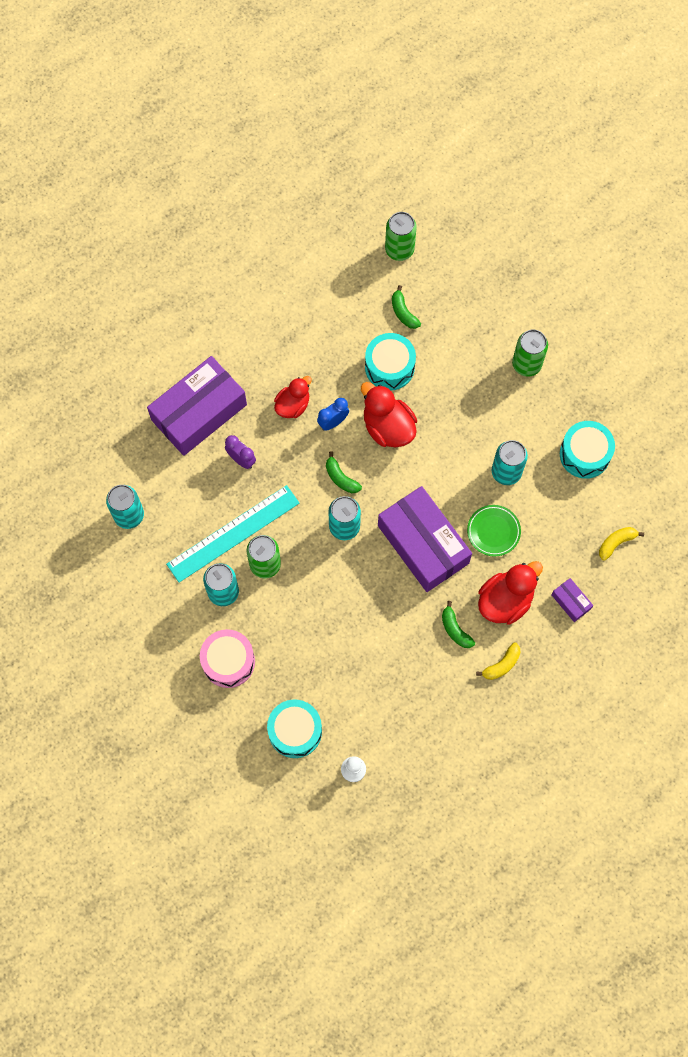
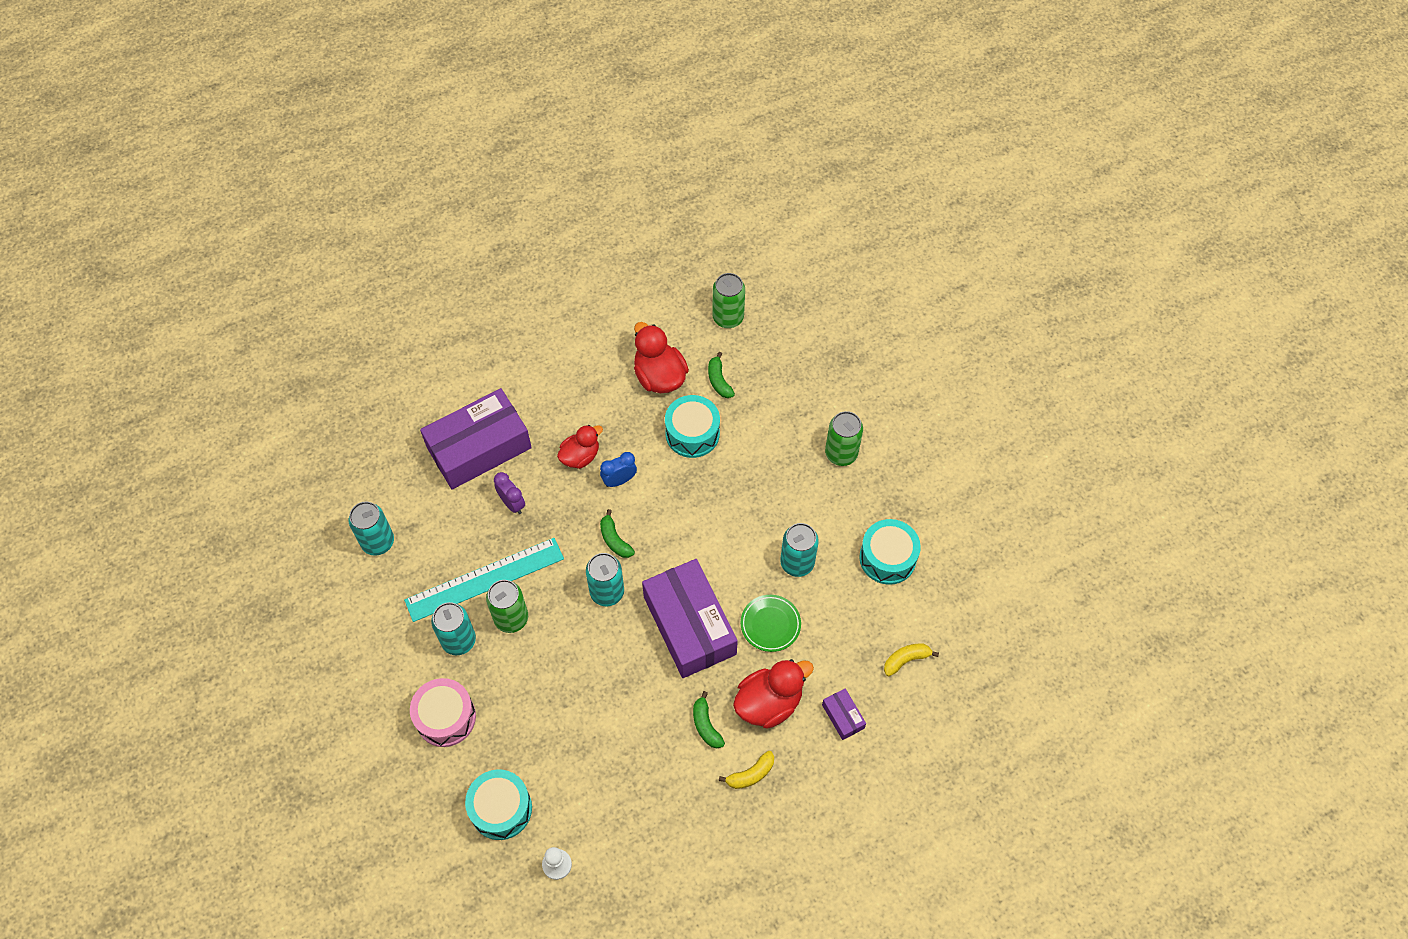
camera: 10 degrees right, 10 degrees down
red duck [361,382,417,447] -> red duck moved to [634,322,689,393]

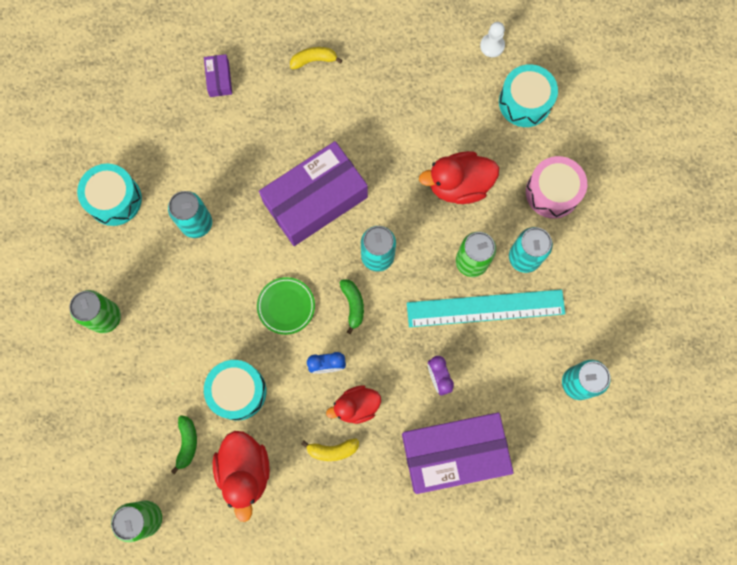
camera: 160 degrees left, 15 degrees up
purple box [642,559,738,678] -> purple box turned 60 degrees clockwise [259,141,368,246]
green banana [693,691,725,748] -> none
red duck [733,659,814,729] -> red duck moved to [419,151,499,204]
green plate [741,595,801,652] -> green plate moved to [257,277,315,335]
yellow banana [884,644,939,676] -> yellow banana moved to [301,439,359,461]

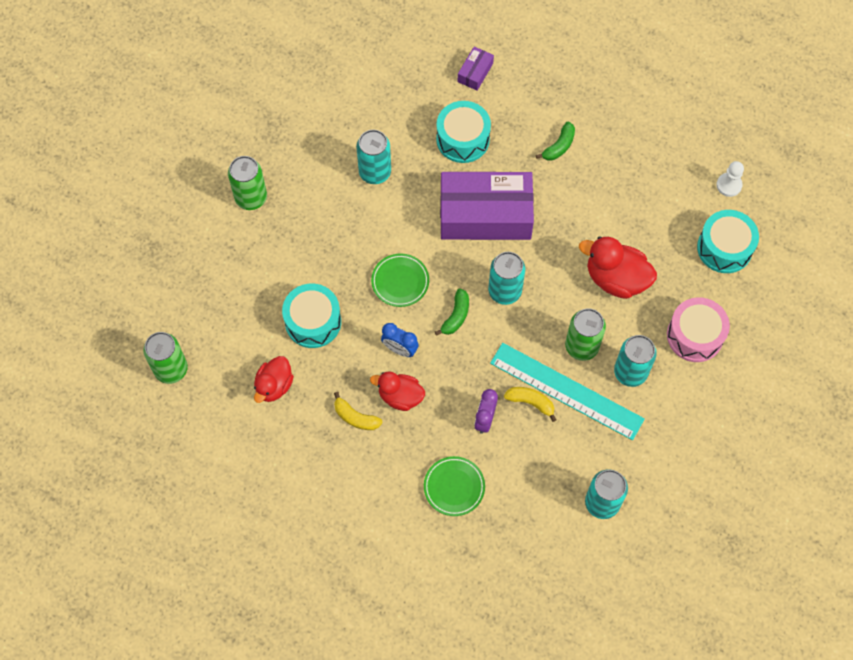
camera: 35 degrees right, 10 degrees down
turquoise drum [77,164,142,226] -> turquoise drum moved to [436,101,491,163]
green banana [171,415,197,474] -> green banana moved to [536,122,575,160]
red duck [213,431,270,522] -> red duck [254,356,294,403], size x0.66
yellow banana [290,47,342,70] -> yellow banana moved to [504,387,556,422]
purple box [402,412,514,494] -> green plate [424,456,485,516]

